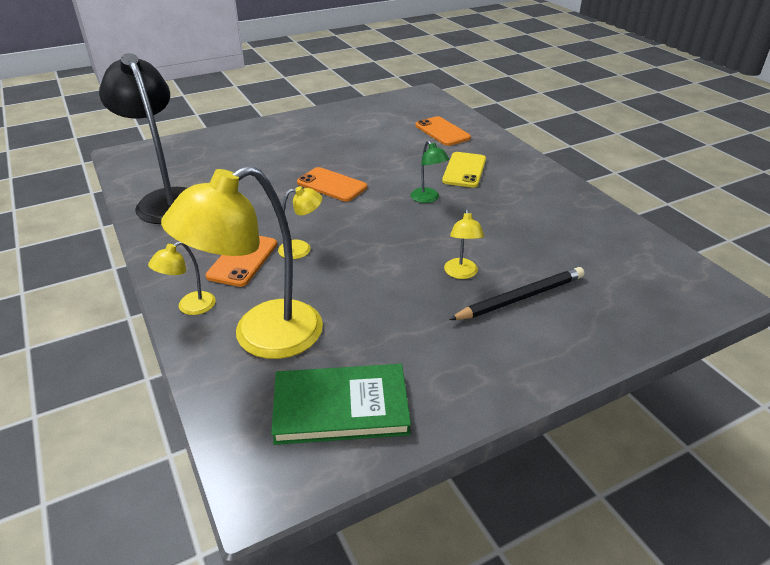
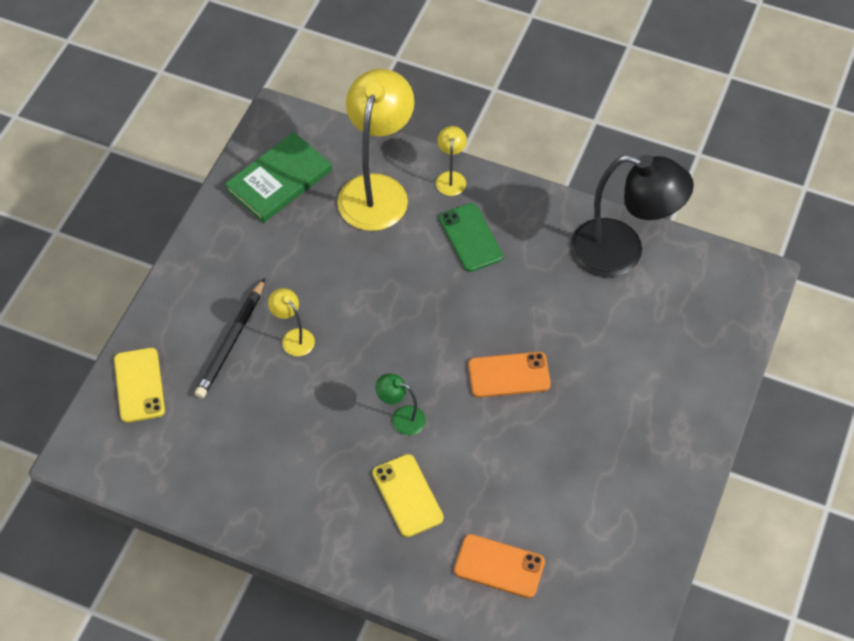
camera: 140 degrees right, 20 degrees up
orange phone [206,236,277,287] -> green phone [439,203,503,272]
yellow lamp [278,186,322,259] -> none
none -> yellow phone [114,348,165,423]

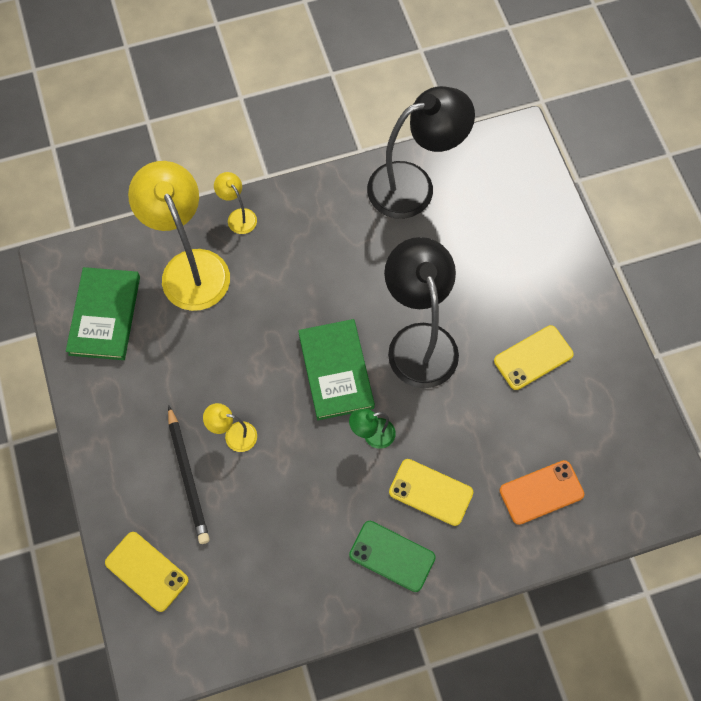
camera: 40 degrees left, 10 degrees up
green phone [439,203,503,272] -> green phone moved to [349,521,436,592]
orange phone [468,352,551,397] -> black lamp [384,237,459,388]
none -> green book [298,319,375,420]
none -> yellow phone [494,325,574,390]

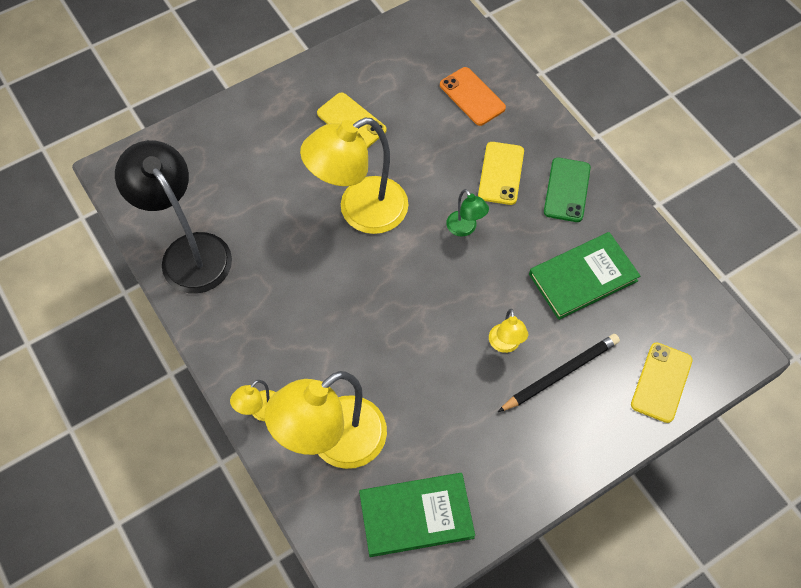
camera: 105 degrees left, 5 degrees down
green book [298,319,375,420] -> green book moved to [529,232,640,320]
black lamp [384,237,459,388] -> yellow lamp [300,118,408,234]

